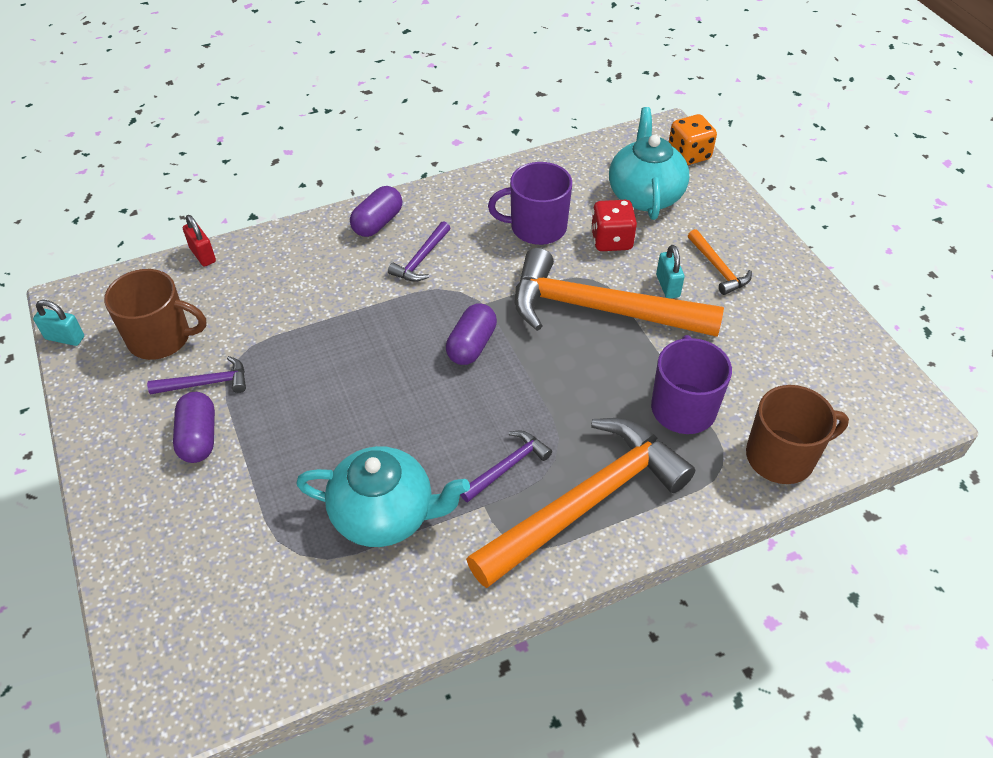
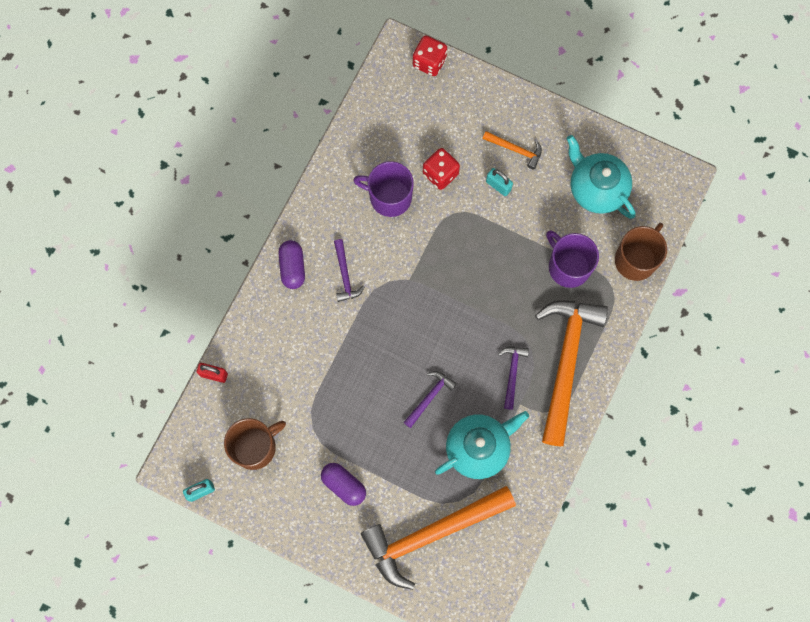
camera: 40 degrees left, 25 degrees up
purple hammer [147,356,246,394] -> purple hammer moved to [404,371,457,428]
purple capsule [446,303,497,365] -> none
purple mug [488,162,572,245] -> purple mug turned 60 degrees clockwise [353,161,414,217]
orange hammer [515,248,724,337] -> orange hammer moved to [361,486,516,590]
turquoise teapot [609,107,689,220] -> turquoise teapot moved to [566,135,636,219]
orange dice [669,114,717,165] -> red dice [413,35,447,76]

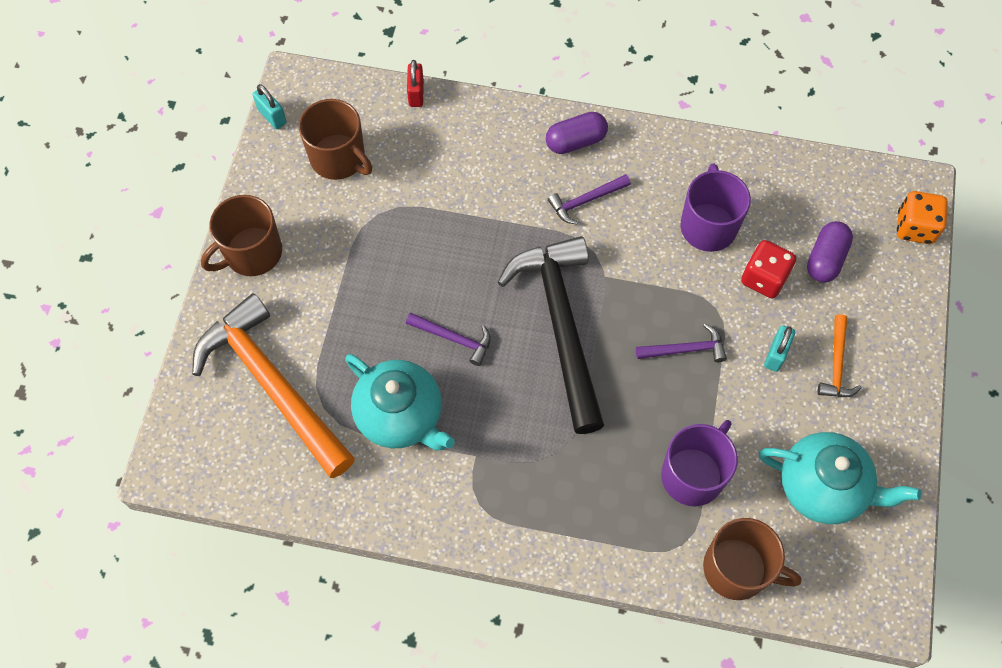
camera: 75 degrees right, 10 degrees down
purple capsule [321,463,366,506] -> purple capsule moved to [807,221,853,283]
red dice [413,35,447,76] -> orange dice [897,191,948,244]
purple hammer [498,347,529,410] -> purple hammer moved to [636,324,727,362]
orange hammer [535,300,608,446] -> none
turquoise teapot [566,135,636,219] -> turquoise teapot turned 75 degrees clockwise [759,432,921,524]
none -> brown mug [201,195,282,276]
none -> black hammer [497,236,604,434]

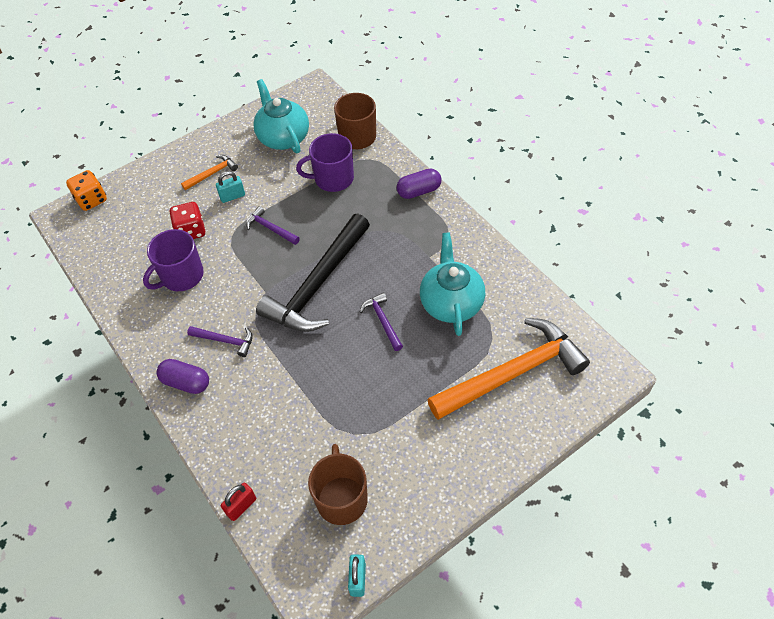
camera: 135 degrees left, 10 degrees down
orange hammer [192,293,355,478] -> orange hammer turned 120 degrees counterclockwise [427,318,590,420]
brown mug [201,195,282,276] -> none
purple capsule [807,221,853,283] -> purple capsule moved to [397,169,441,199]

